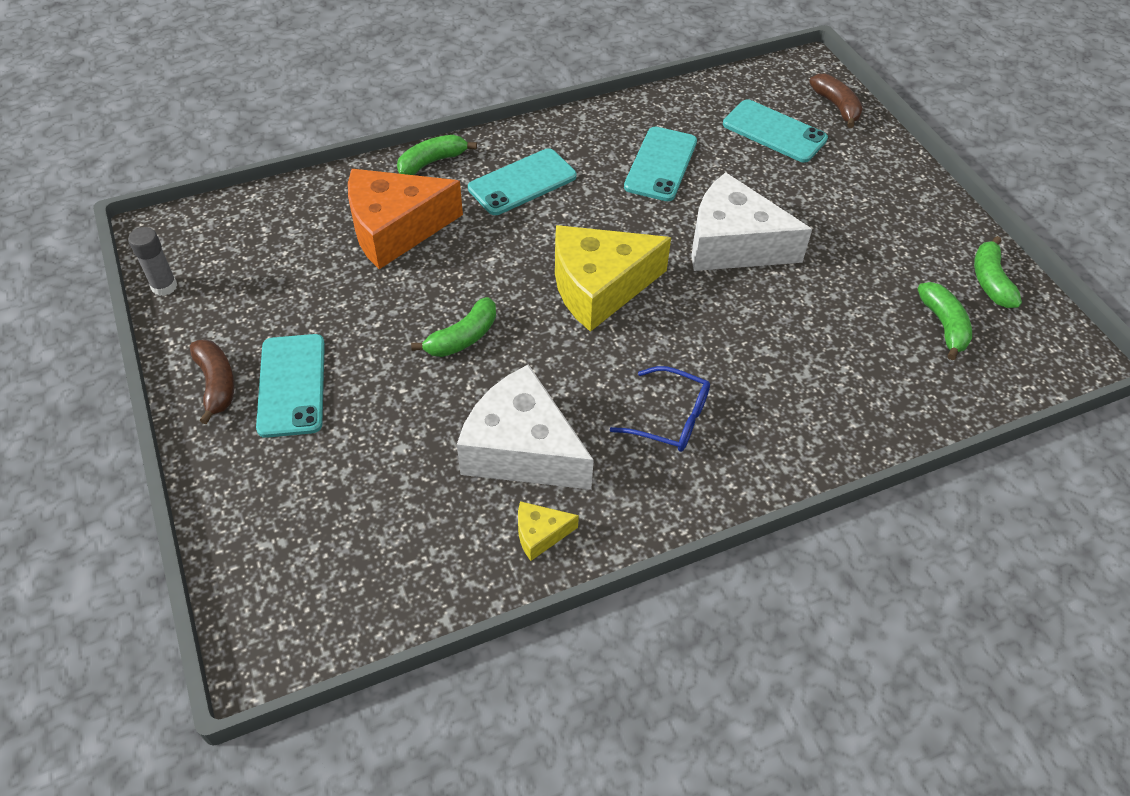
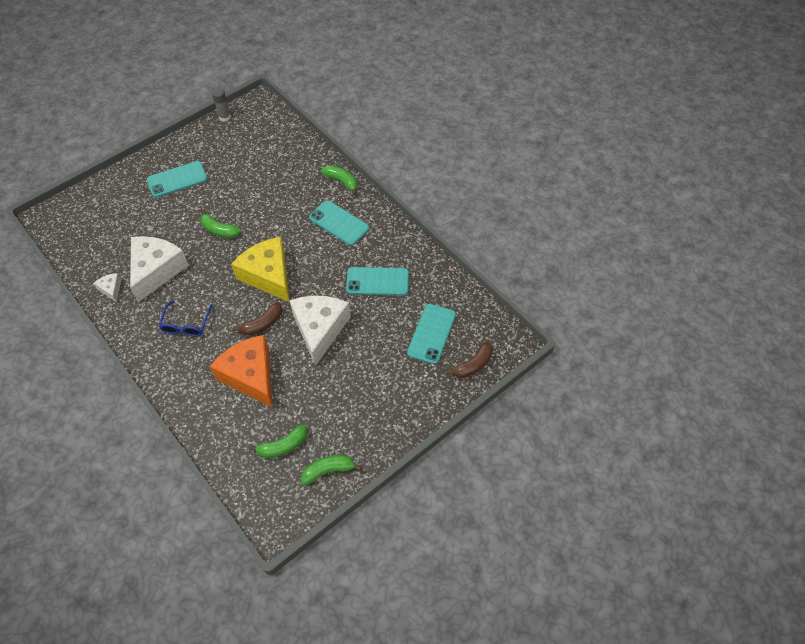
camera: 75 degrees right, 5 degrees up
brown banana [190,339,235,424] -> brown banana moved to [233,302,282,336]
orange cheese [348,169,463,269] -> orange cheese moved to [210,335,273,408]
yellow cheese [518,501,579,561] -> white cheese [93,273,121,302]

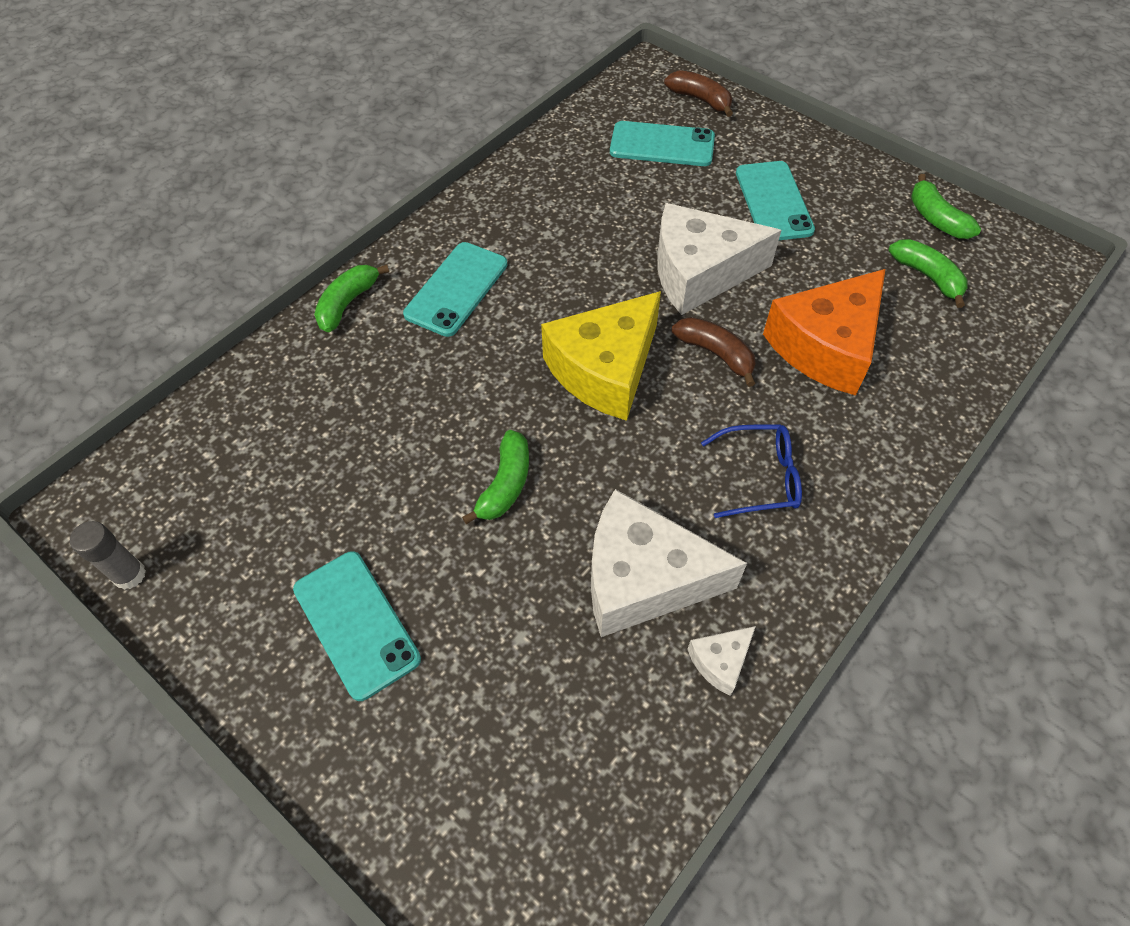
camera: 100 degrees left, 0 degrees up
turquoise phone [346,267,409,295] -> turquoise phone moved to [736,161,815,240]

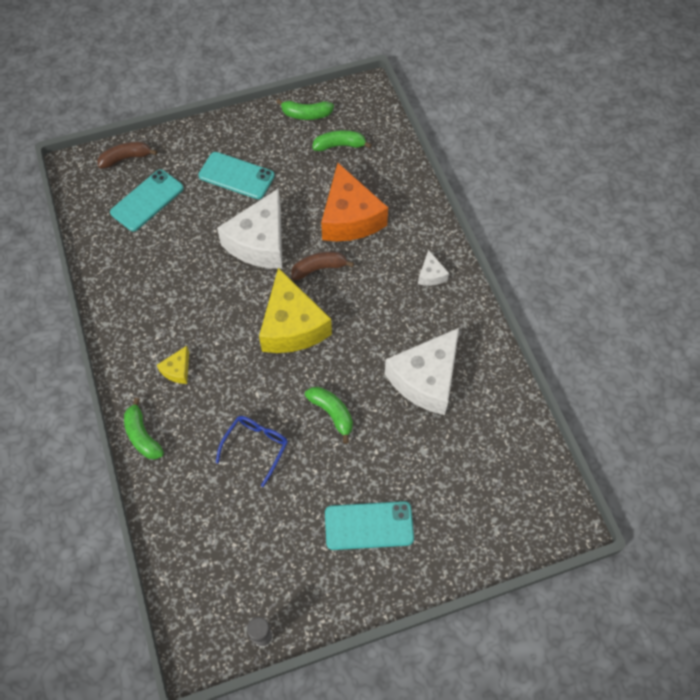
camera: 60 degrees left, 5 degrees up
turquoise phone [403,242,508,337] -> yellow cheese [157,346,189,384]
white cheese [687,626,756,696] -> white cheese moved to [418,250,449,286]
blue glasses [701,424,802,518] -> blue glasses moved to [216,416,288,487]

